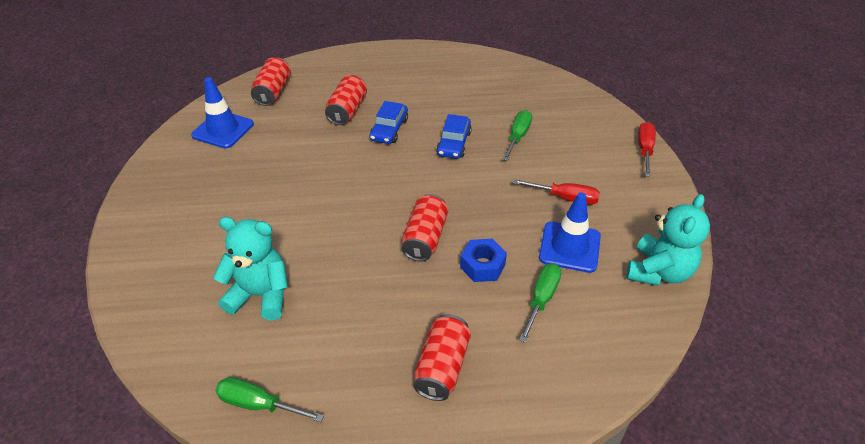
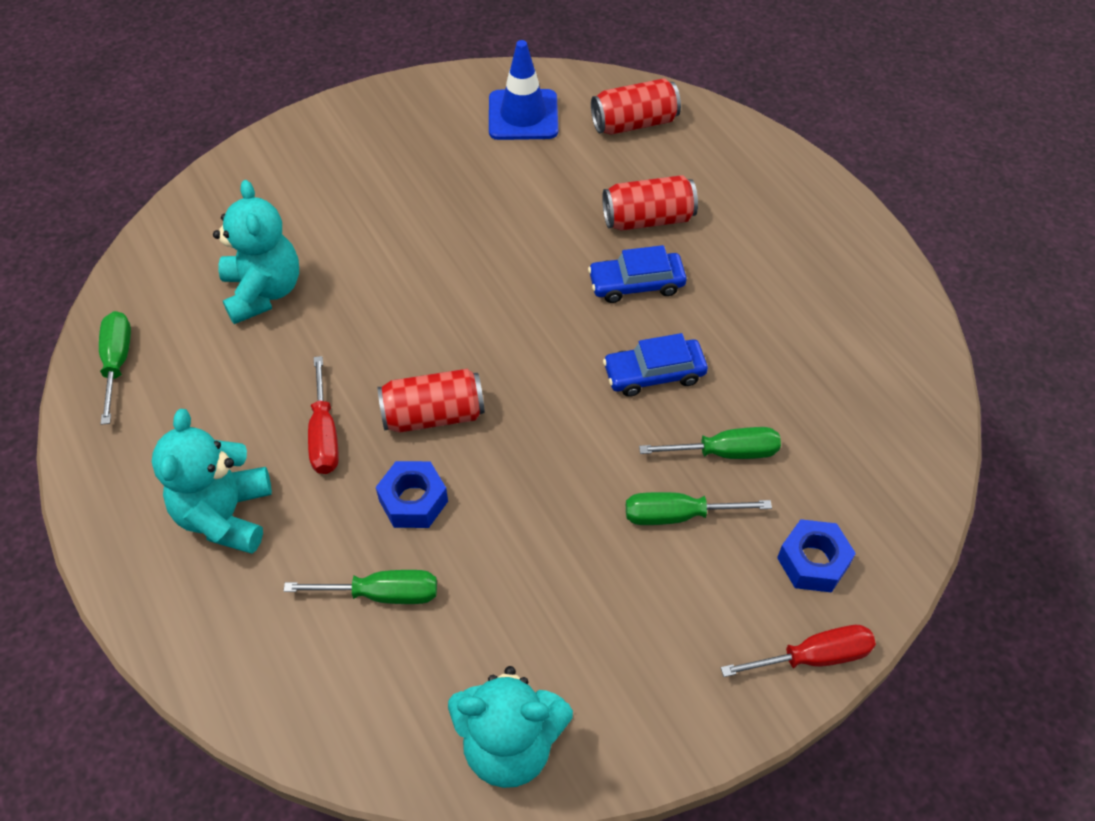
camera: 65 degrees right, 10 degrees up
red can [414,314,471,401] -> turquoise teddy bear [152,409,272,554]
red screwdriver [513,179,600,205] -> red screwdriver moved to [308,356,339,474]
blue traffic cone [539,193,601,273] -> none
none -> green screwdriver [626,492,772,525]
none -> blue nut [777,519,856,593]

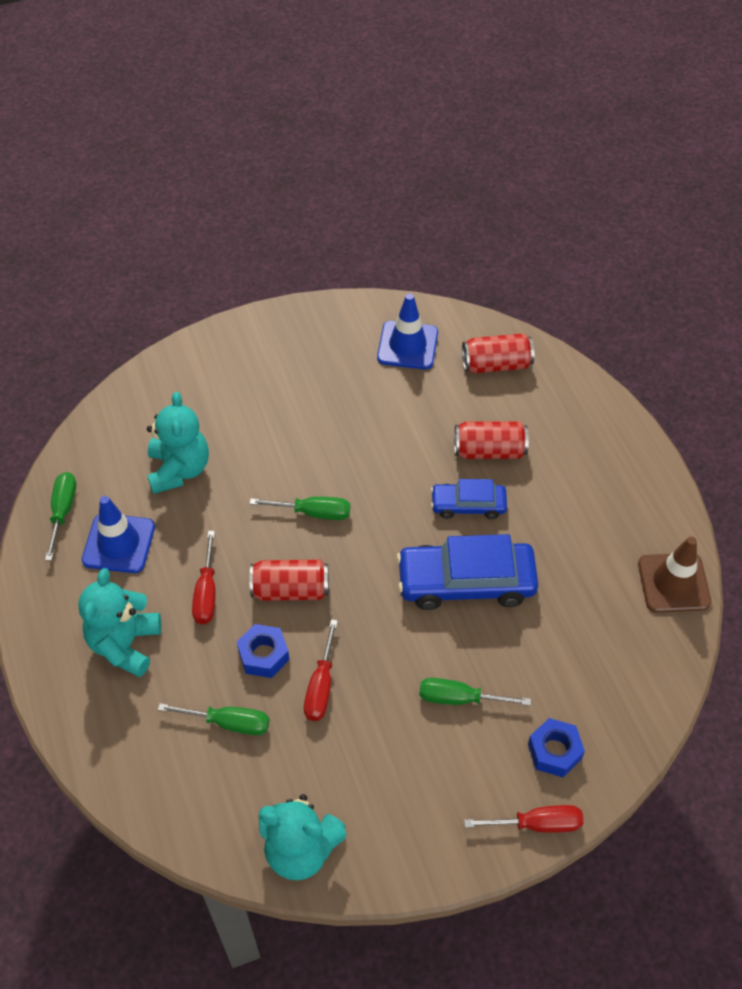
camera: 10 degrees right, 0 degrees up
blue car [603,333,708,397] -> blue car [397,534,538,610], size x1.75
green screwdriver [639,427,781,459] -> green screwdriver moved to [250,496,350,520]
none -> blue traffic cone [82,496,155,573]
none -> red screwdriver [304,619,338,721]
none -> brown traffic cone [638,536,711,613]

